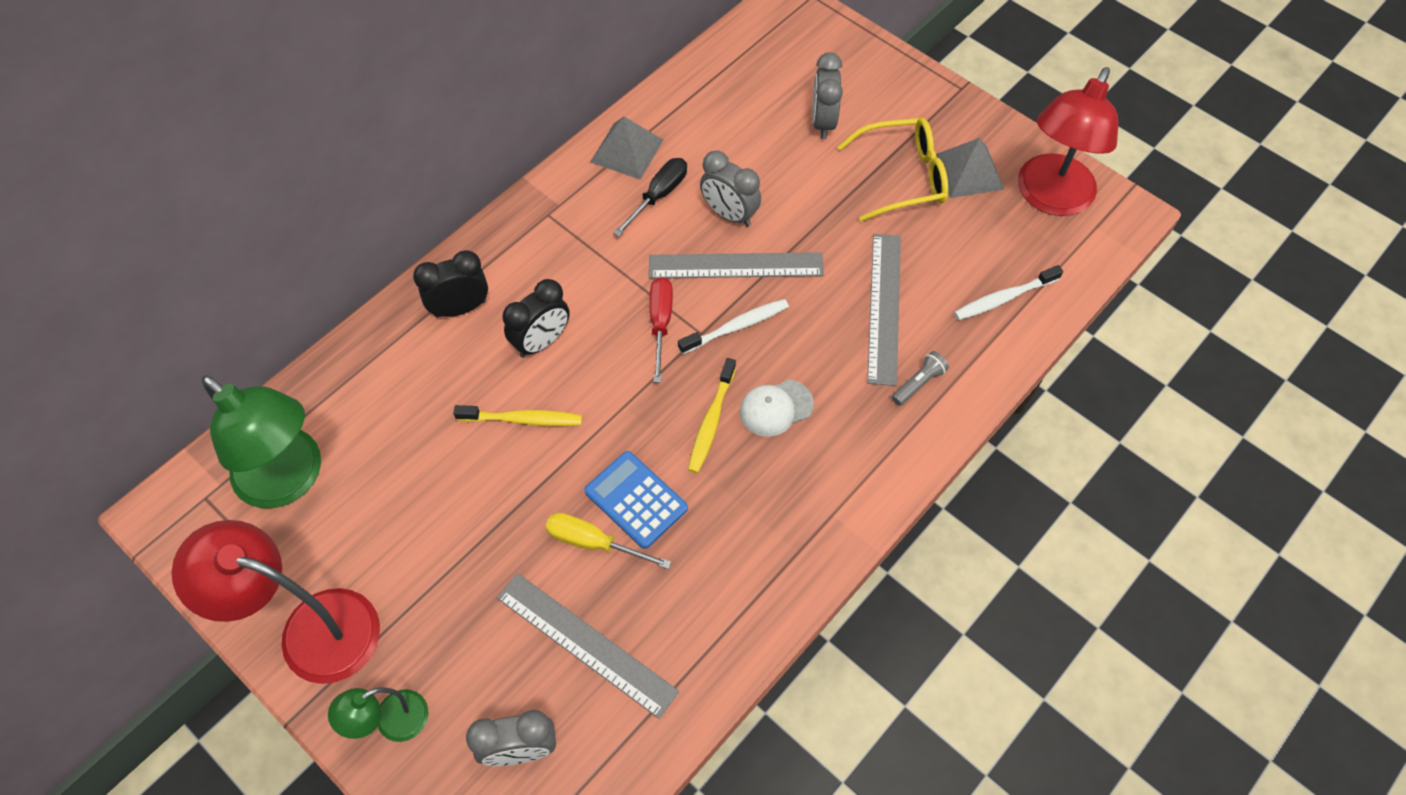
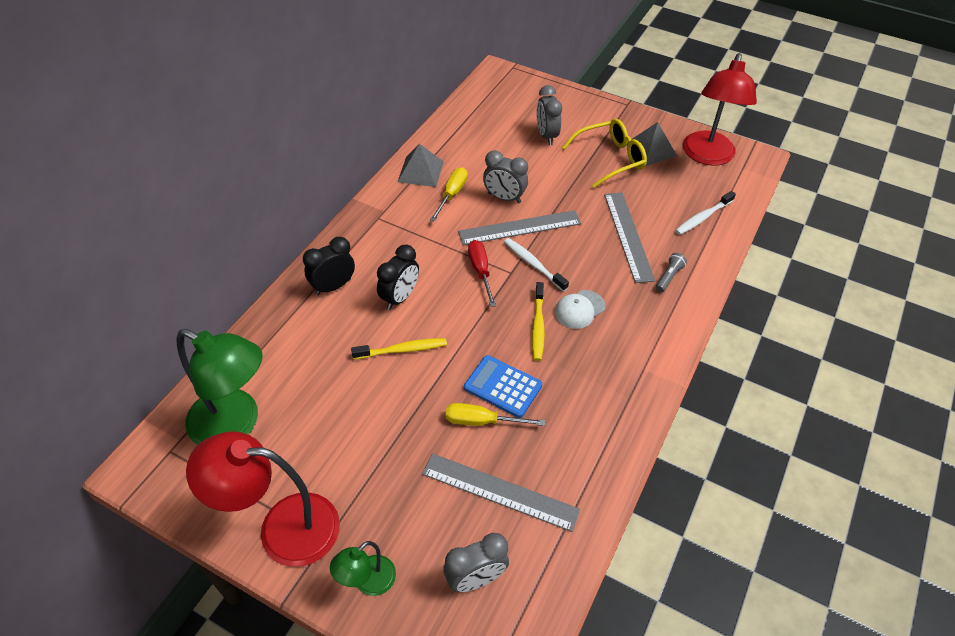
camera: 15 degrees left, 10 degrees down
black screwdriver [613,158,687,237] -> yellow screwdriver [430,167,468,222]
white toothbrush [678,299,789,354] -> white toothbrush turned 90 degrees counterclockwise [504,238,569,291]

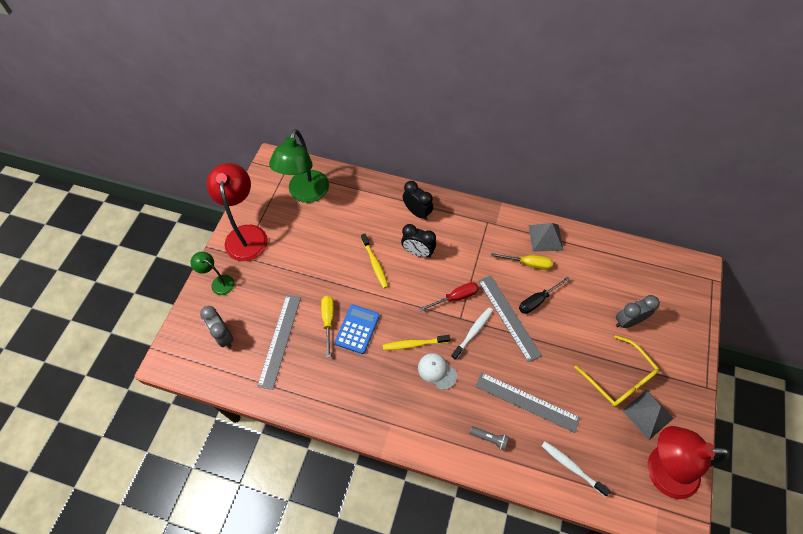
camera: 80 degrees right, 10 degrees up
grey clock [483,150,528,203] -> black screwdriver [519,276,570,314]
grey ruler [604,193,655,283] -> grey ruler turned 45 degrees clockwise [475,372,580,433]

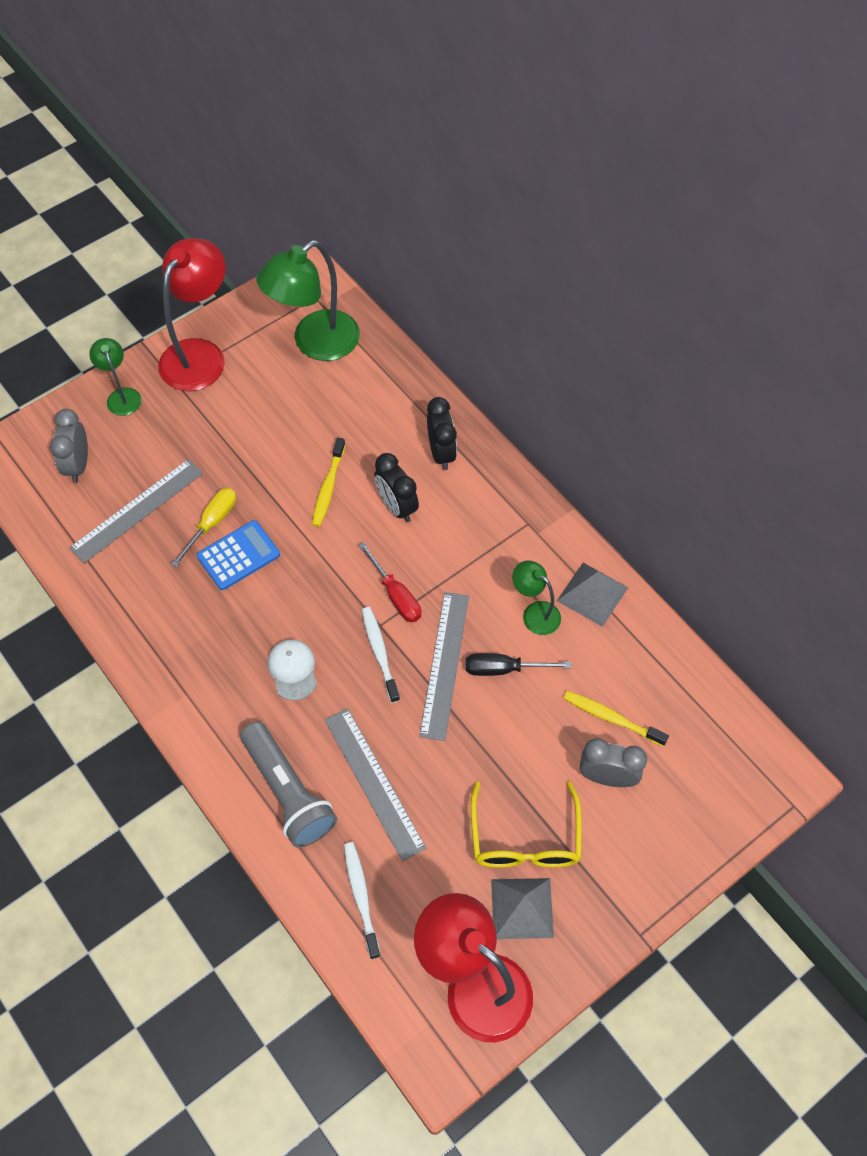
camera: 35 degrees right, 0 degrees up
yellow toothbrush [383,335,450,350] -> yellow toothbrush moved to [563,691,669,747]
red screwdriver [419,282,479,311] -> red screwdriver turned 45 degrees clockwise [359,542,421,622]
white toothbrush [451,308,493,360] -> white toothbrush turned 90 degrees counterclockwise [362,607,400,703]
grey flashlight [470,426,509,450] -> grey flashlight [240,722,337,848], size x2.25
yellow screwdriver [491,253,553,270] -> green lamp [512,560,561,635]

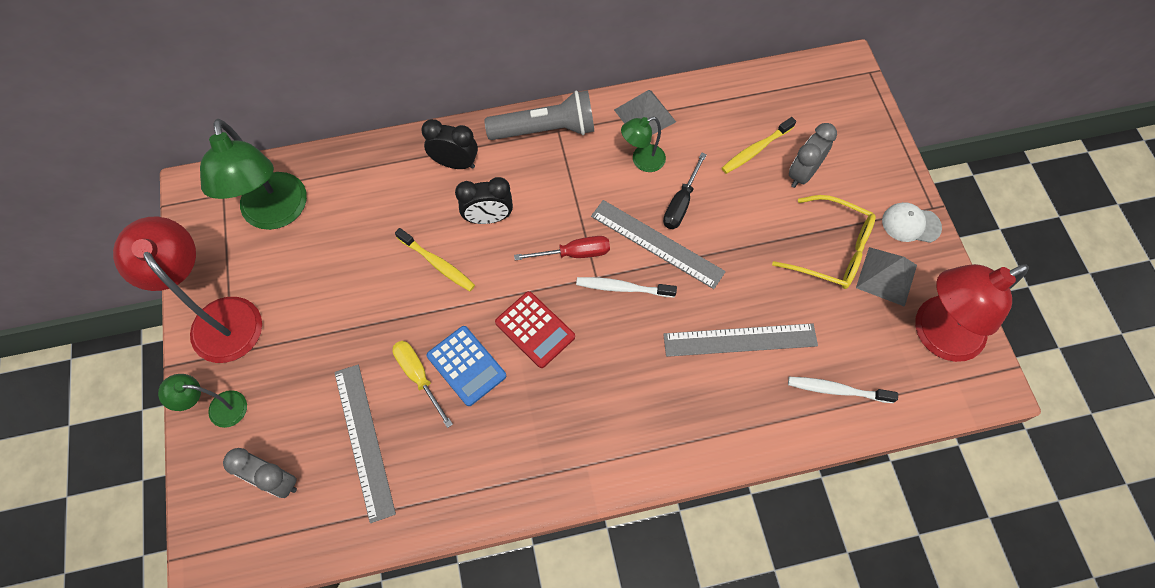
camera: 65 degrees left, 5 degrees up
blue calculator [197,520,280,590] -> blue calculator turned 150 degrees clockwise [426,326,506,406]
grey flashlight [240,722,337,848] -> grey flashlight moved to [484,90,594,140]
white cap [268,639,317,701] -> white cap moved to [882,202,942,243]
none -> red calculator [495,291,575,368]

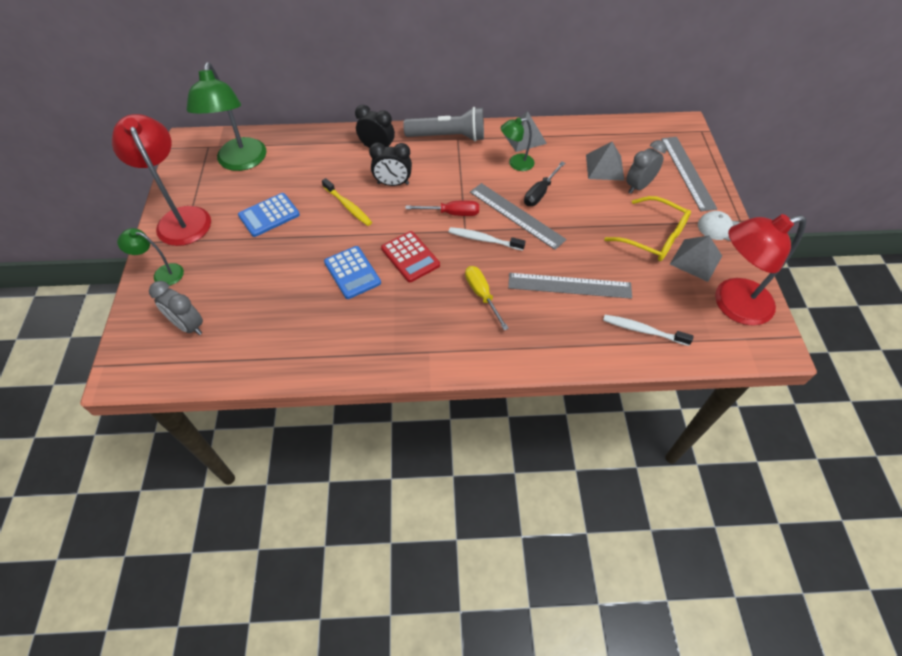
camera: 10 degrees right, 10 degrees down
grey ruler [334,365,396,523] -> grey ruler moved to [661,137,717,211]
yellow screwdriver [392,341,453,428] -> yellow screwdriver moved to [465,266,509,330]
yellow toothbrush [722,117,796,174] -> grey pyramid [586,142,625,181]
none -> blue calculator [238,193,300,237]

